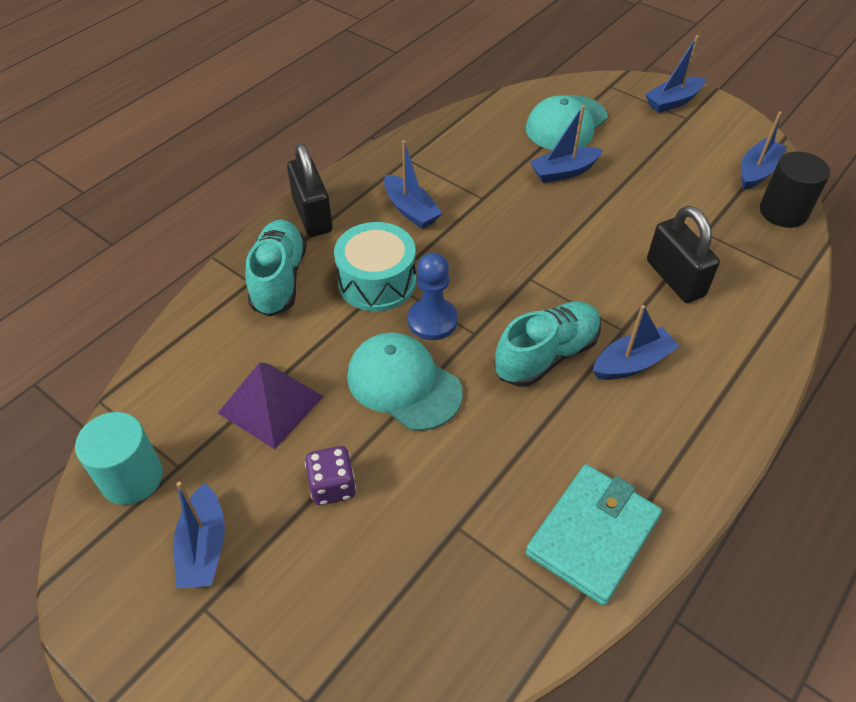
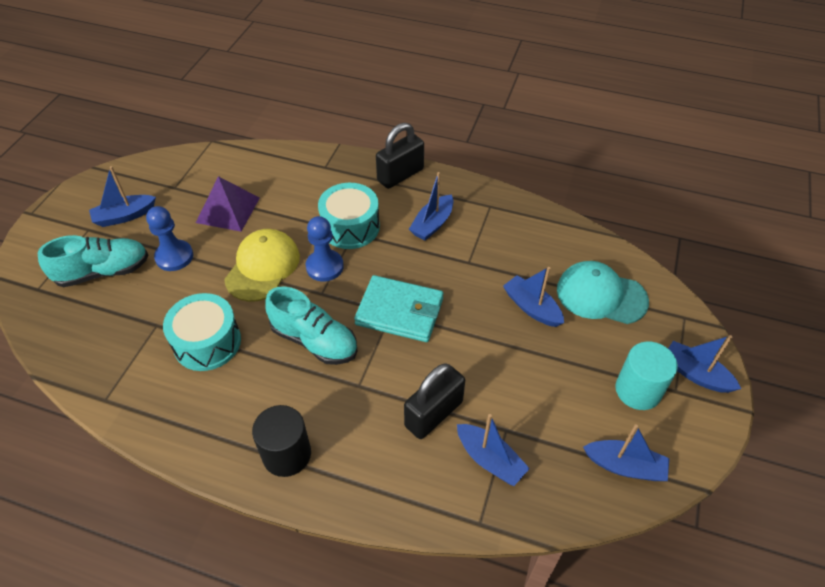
camera: 70 degrees right, 0 degrees up
turquoise cylinder [75,412,163,505] -> turquoise cylinder moved to [615,342,678,410]
turquoise shoe [245,220,307,317] -> turquoise shoe moved to [38,235,148,287]
purple dice [305,446,356,505] -> blue pawn [146,206,193,271]
turquoise cap [347,333,462,431] -> yellow cap [224,229,300,302]
turquoise wallet [525,464,662,606] -> turquoise wallet moved to [354,275,444,342]
blue boat [593,305,680,380] -> blue boat moved to [457,414,530,486]
black cylinder [760,152,830,228] -> black cylinder moved to [252,405,311,477]
none -> turquoise drum [163,293,241,371]

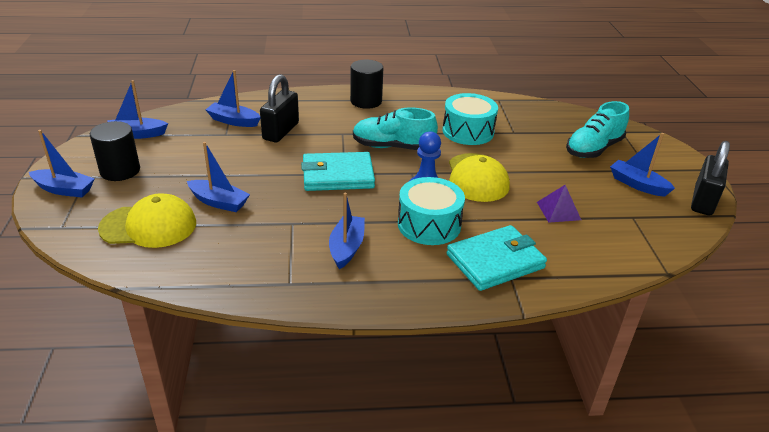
camera: 155 degrees right, 15 degrees down
blue boat [89,166,156,227] -> blue boat turned 90 degrees counterclockwise [610,133,675,197]
blue pawn [146,206,193,271] -> none
purple pyramid [196,176,260,232] -> purple pyramid [537,185,581,223], size x0.66
black padlock [376,123,424,189] -> black padlock moved to [691,141,730,215]
turquoise cap [557,261,649,324] -> yellow cap [98,193,196,248]
turquoise cylinder [615,342,678,410] -> black cylinder [90,121,140,181]
none -> turquoise wallet [446,225,547,291]

